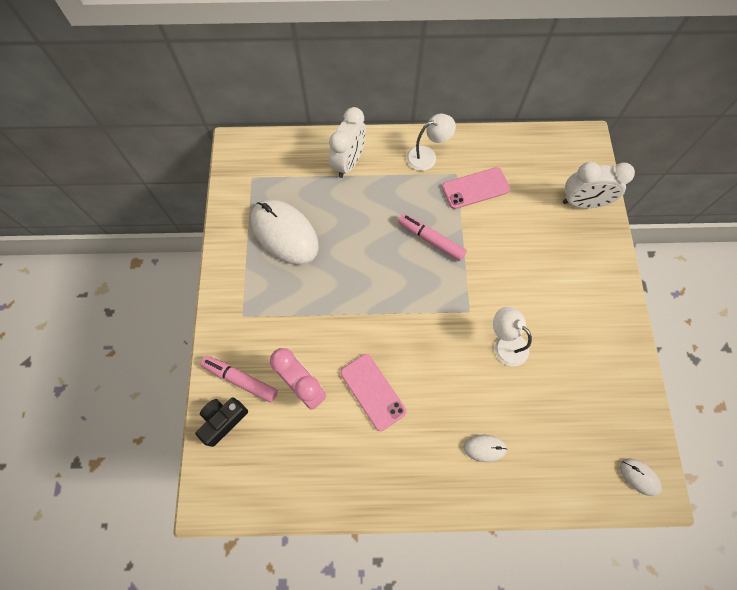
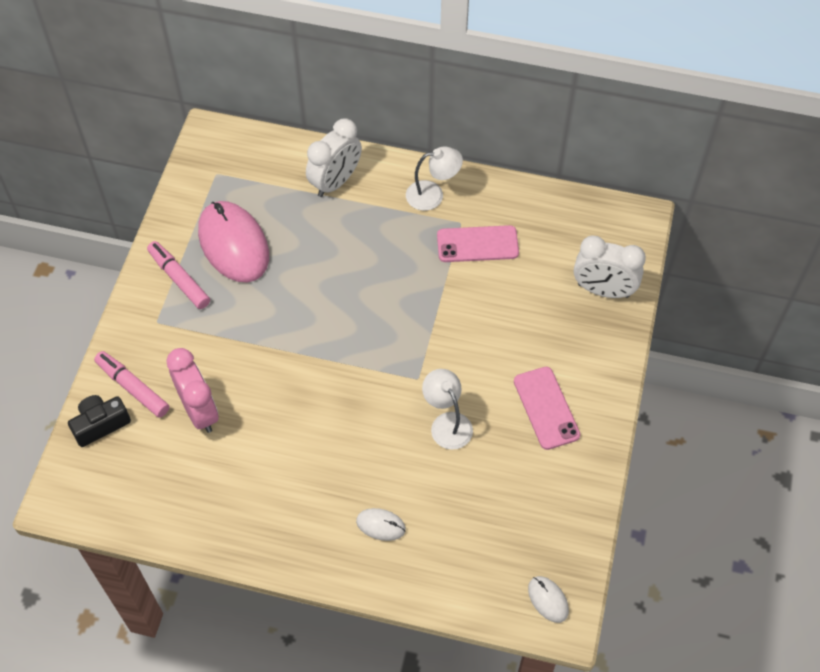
camera: 15 degrees right, 10 degrees down
white mouse [251,199,319,265] -> pink mouse [198,201,269,282]
pink phone [340,354,407,431] -> pink phone moved to [514,367,580,450]
pink marker [398,214,467,261] -> pink marker moved to [147,241,210,309]

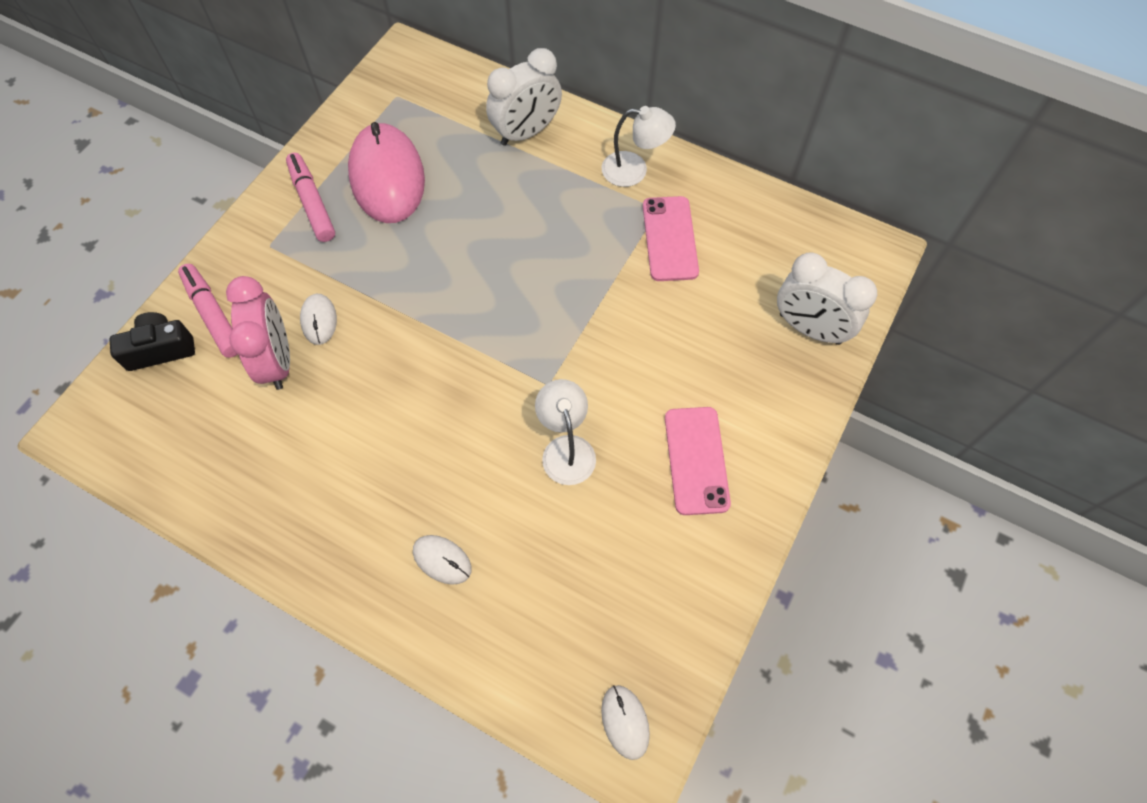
camera: 15 degrees right, 5 degrees up
pink phone [437,225,519,262] -> pink phone turned 75 degrees clockwise [643,196,699,281]
none -> white mouse [300,294,337,345]

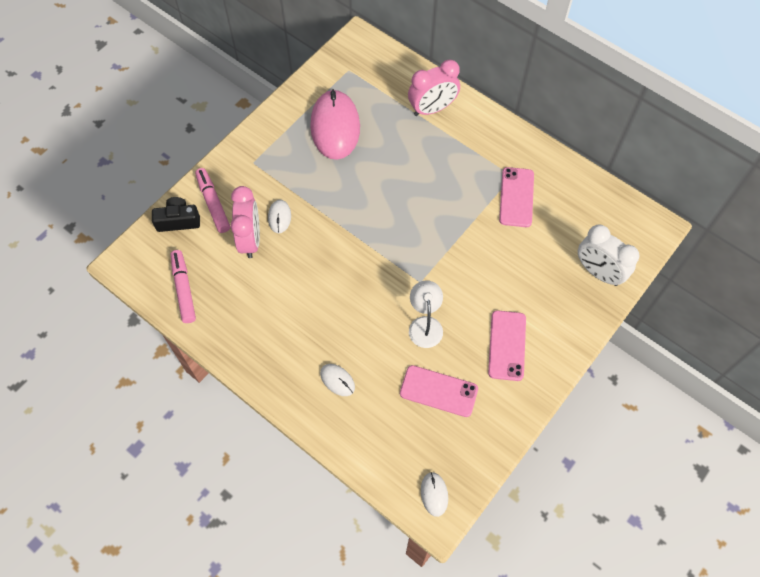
camera: 10 degrees right, 0 degrees up
pink marker [286,153,335,242] -> pink marker moved to [171,250,196,323]
white clock [486,48,562,146] -> pink clock [408,59,460,116]
white lamp [602,106,676,187] -> none
none -> pink phone [400,365,478,417]

